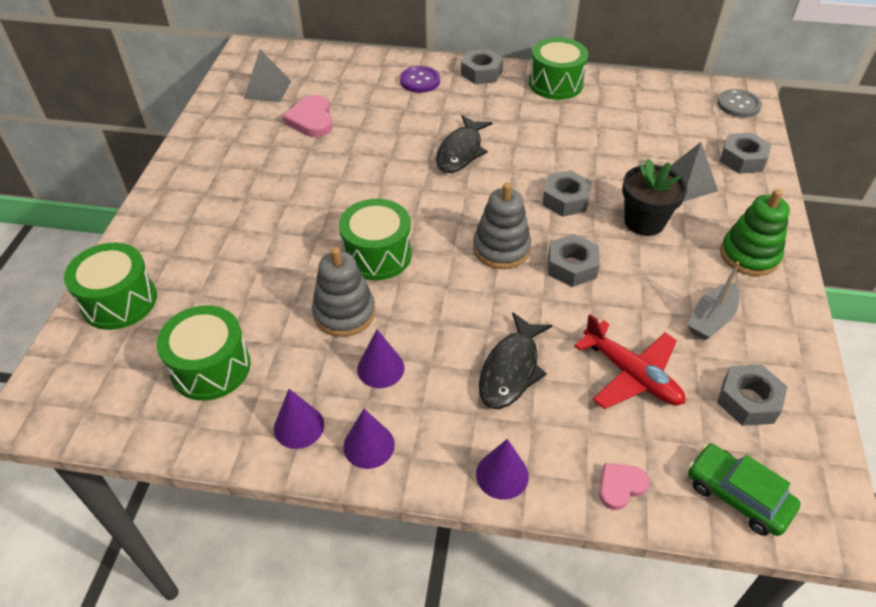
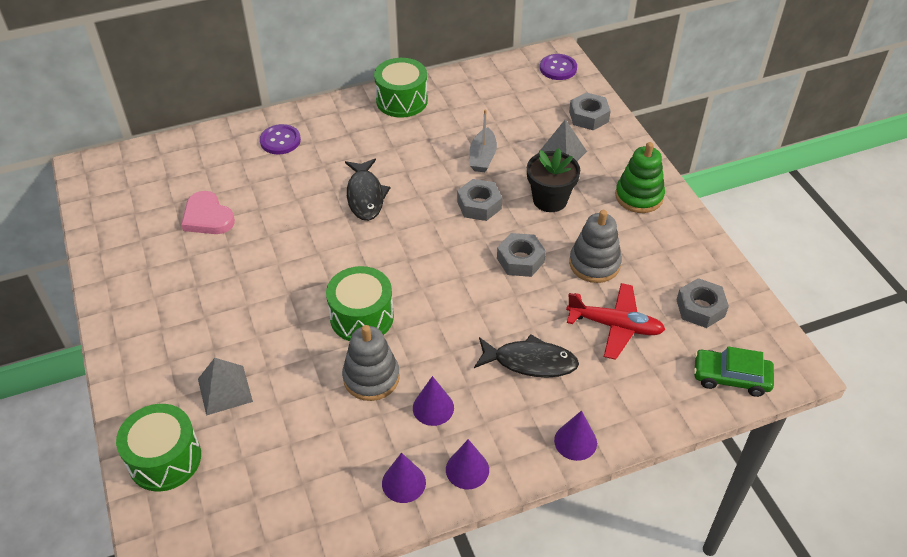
camera: 30 degrees left, 0 degrees up
green drum [157,305,251,401] -> none
grey pyramid [244,50,291,102] -> grey pyramid moved to [198,358,253,416]
grey nut [461,49,503,84] -> none
grey stacking toy [473,182,531,269] -> grey stacking toy moved to [569,210,622,283]
black fish [479,312,552,409] -> black fish turned 75 degrees counterclockwise [474,334,579,378]
pink heart [599,463,650,510] -> none
grey boat [688,262,740,340] -> grey boat moved to [470,109,497,172]
grey button [717,89,762,118] -> purple button [540,54,577,80]

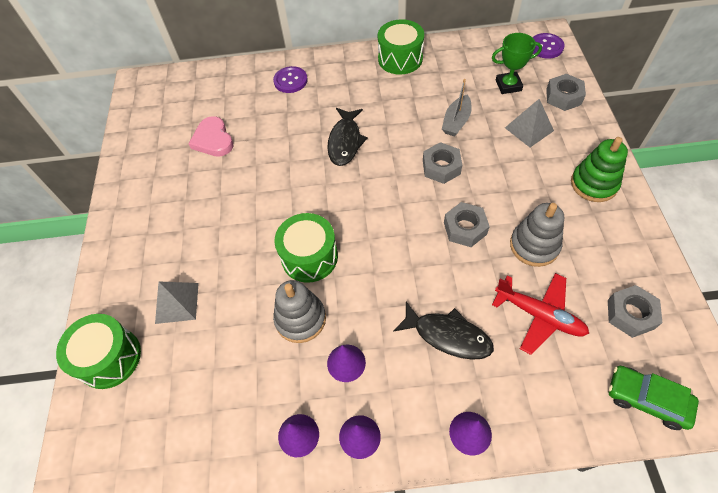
camera: 20 degrees right, 10 degrees up
black flower pot [527,148,580,212] -> none
none -> green trophy [492,33,542,94]

